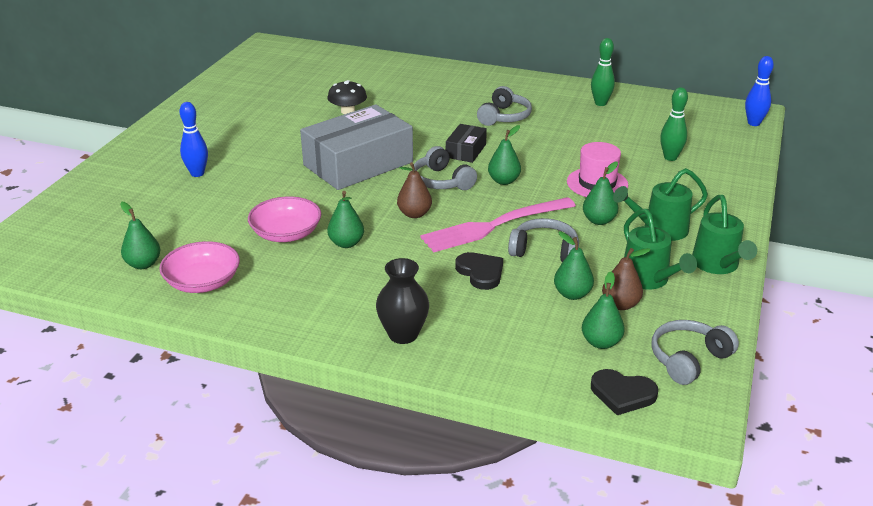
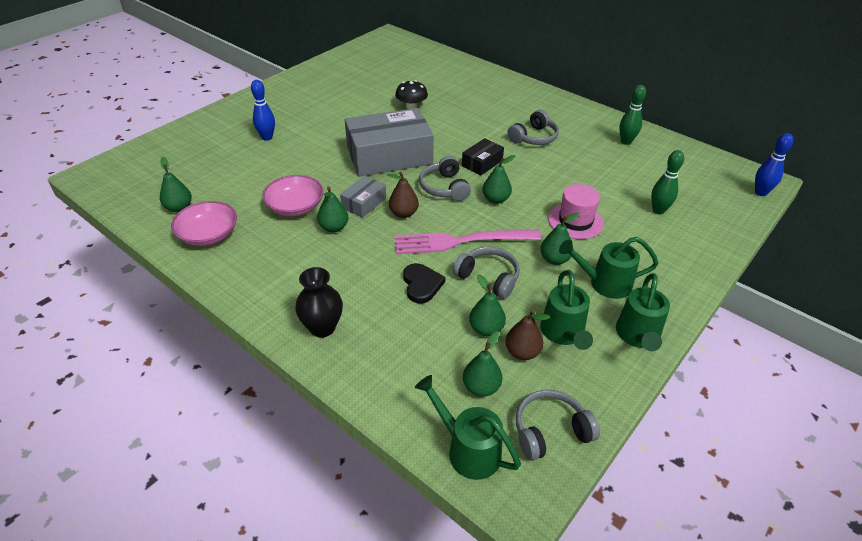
camera: 20 degrees right, 10 degrees up
black heart [591,369,658,415] -> green watering can [415,375,521,480]
none -> grey box [340,176,386,218]

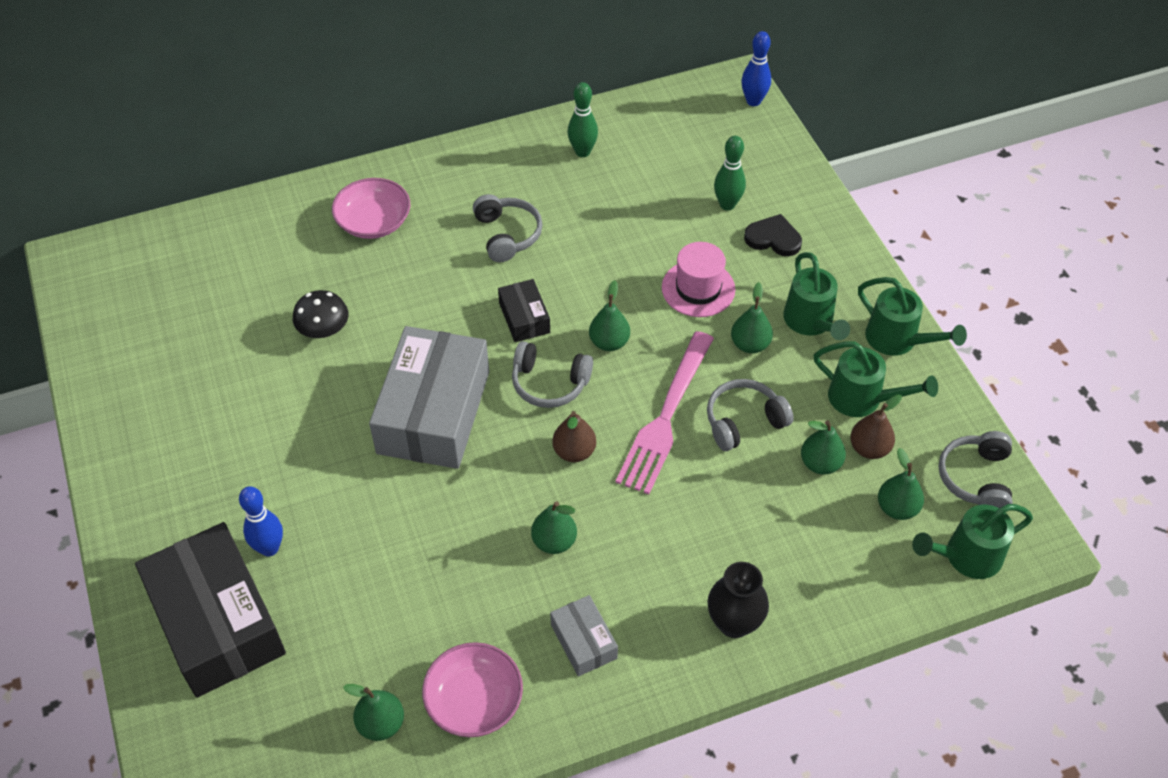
camera: 60 degrees left, 10 degrees up
pink bowl [262,175,324,216] -> pink bowl moved to [332,178,410,239]
grey box [340,176,386,218] -> grey box moved to [550,595,618,677]
black heart [403,263,445,303] -> black heart moved to [744,214,802,256]
green watering can [559,237,659,299] -> green watering can turned 45 degrees counterclockwise [783,252,850,340]
none -> black box [135,522,286,698]

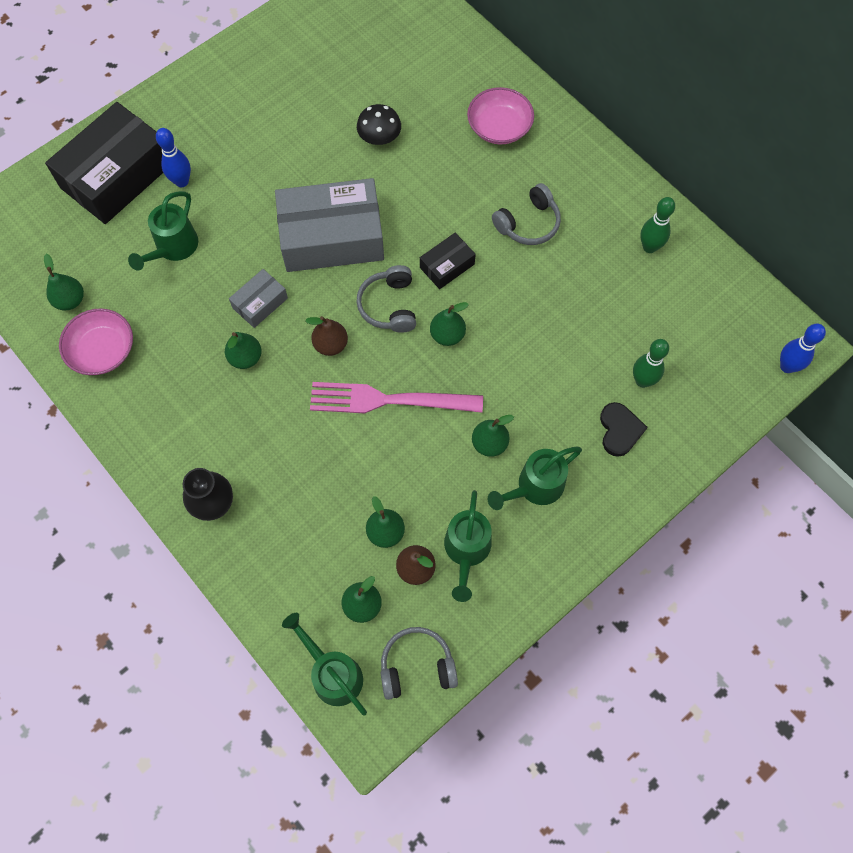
camera: 70 degrees right, 15 degrees up
grey box [550,595,618,677] -> grey box moved to [229,269,288,328]
pink hat [662,242,735,317] -> none
grey headphones [707,379,794,451] -> none
green watering can [858,277,967,356] -> green watering can moved to [128,191,198,271]

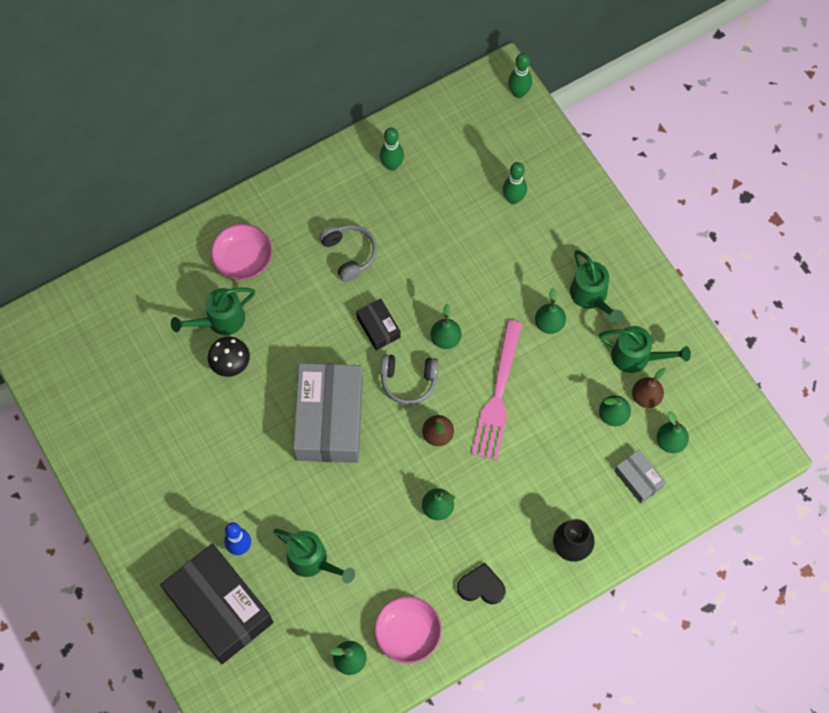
camera: 80 degrees left, 0 degrees up
grey box [229,269,288,328] -> grey box moved to [614,450,666,504]
green watering can [282,613,367,716] -> green watering can moved to [171,287,255,335]
grey headphones [381,627,458,700] -> none
black heart [600,402,647,457] -> black heart moved to [457,563,506,604]
blue bowling pin [780,324,826,373] -> green bowling pin [508,53,532,98]

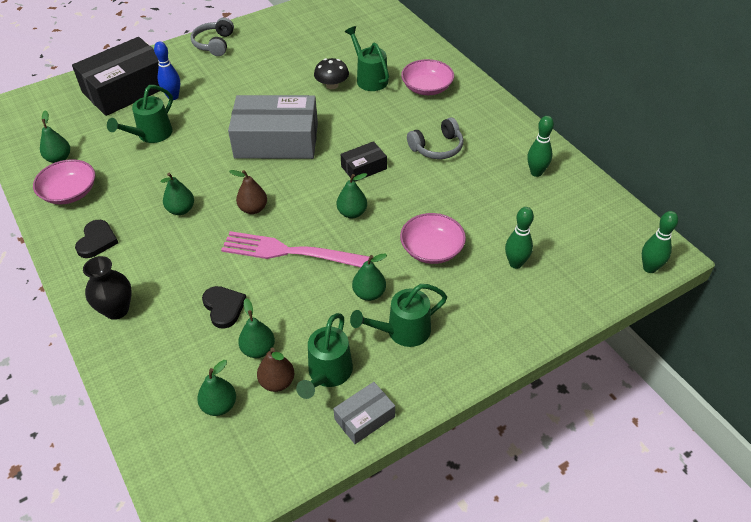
camera: 90 degrees right, 20 degrees down
grey headphones [381,354,439,405] -> grey headphones moved to [191,17,234,56]
grey box [614,450,666,504] -> grey box moved to [333,382,395,444]
none -> black heart [202,286,246,329]
none -> pink bowl [400,213,466,264]

